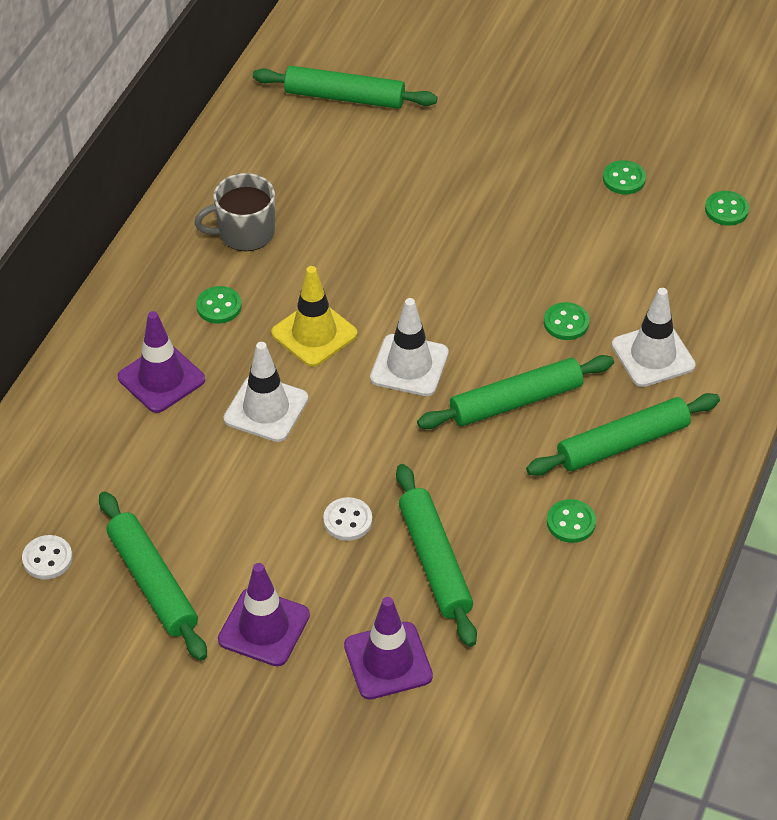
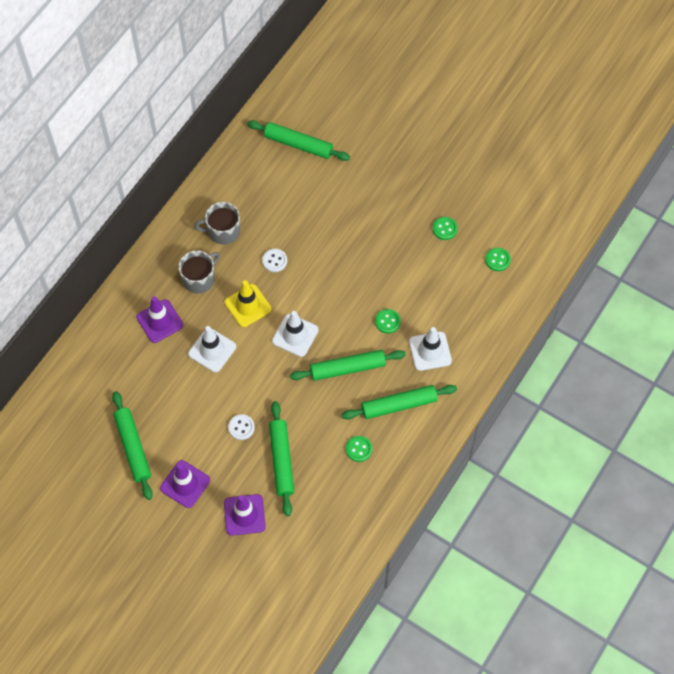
camera: 10 degrees right, 15 degrees up
white button [22,535,73,579] -> white button moved to [262,249,287,272]
green button [196,286,242,324] -> grey mug [178,251,220,294]

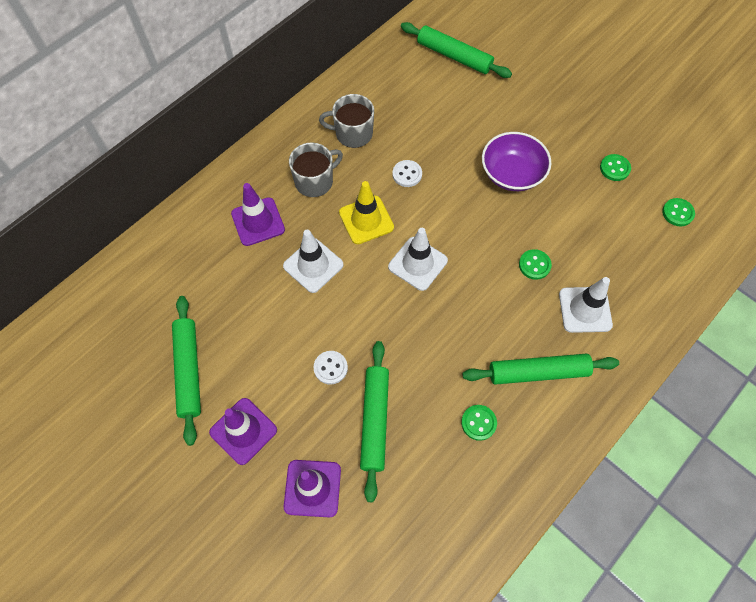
camera: 10 degrees right, 0 degrees up
green rolling pin [290,350,406,381] -> none
none -> purple bowl [482,132,551,191]

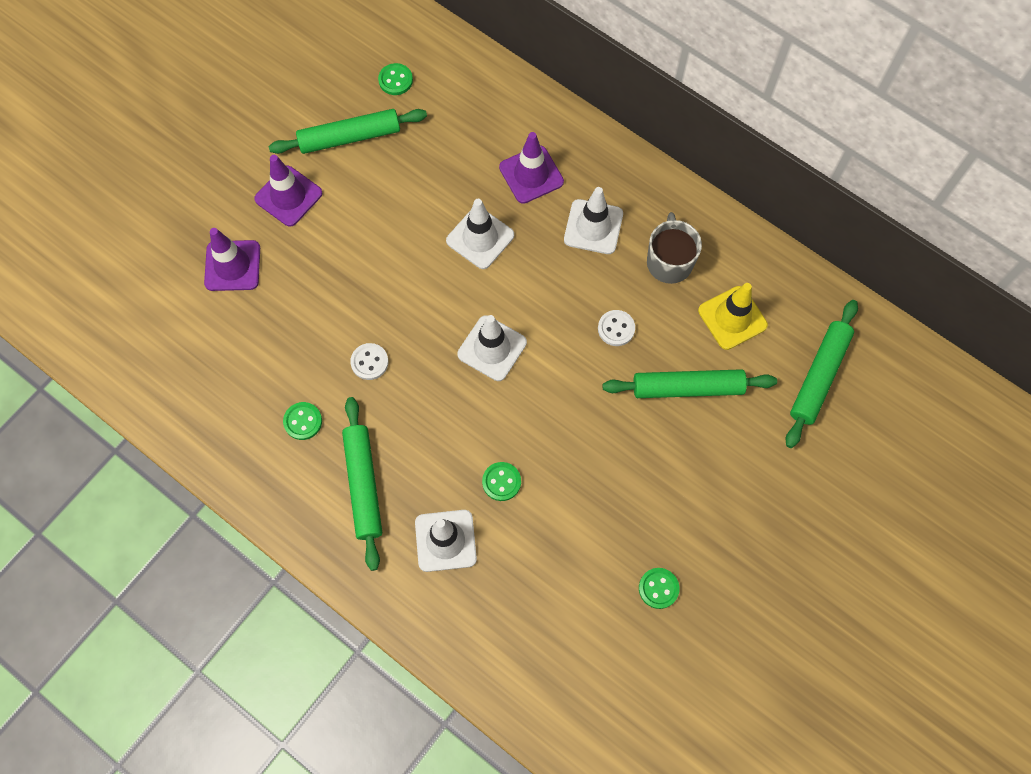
camera: 85 degrees right, 5 degrees up
grey mug [289,143,343,197] -> white traffic cone [564,187,623,254]
white button [314,351,348,385] -> white button moved to [350,343,388,380]
yellow traffic cone [339,181,394,244] -> yellow traffic cone moved to [698,283,768,350]
green rolling pin [360,341,389,502] -> green rolling pin moved to [603,369,777,398]
purple bowl [482,132,551,191] -> none
green button [662,198,695,227] -> green button moved to [378,63,413,95]

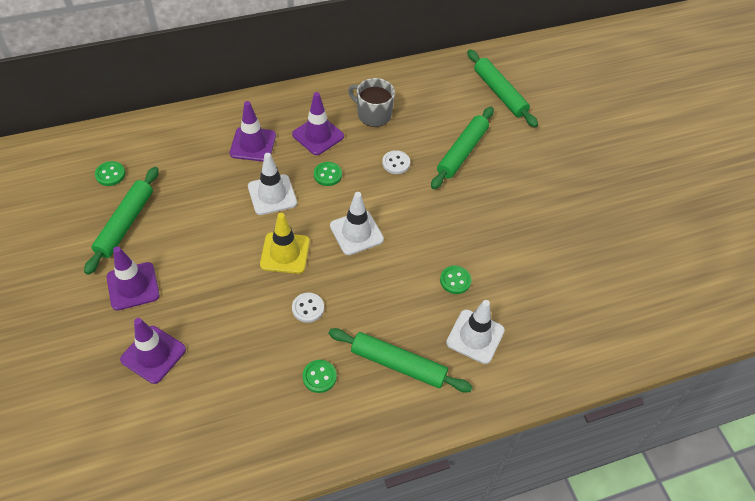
camera: 60 degrees left, 15 degrees down
white traffic cone [564,187,623,254] -> purple traffic cone [292,92,344,155]
green button [639,568,680,609] -> green button moved to [314,162,342,186]
yellow traffic cone [698,283,768,350] -> yellow traffic cone moved to [260,213,310,274]

